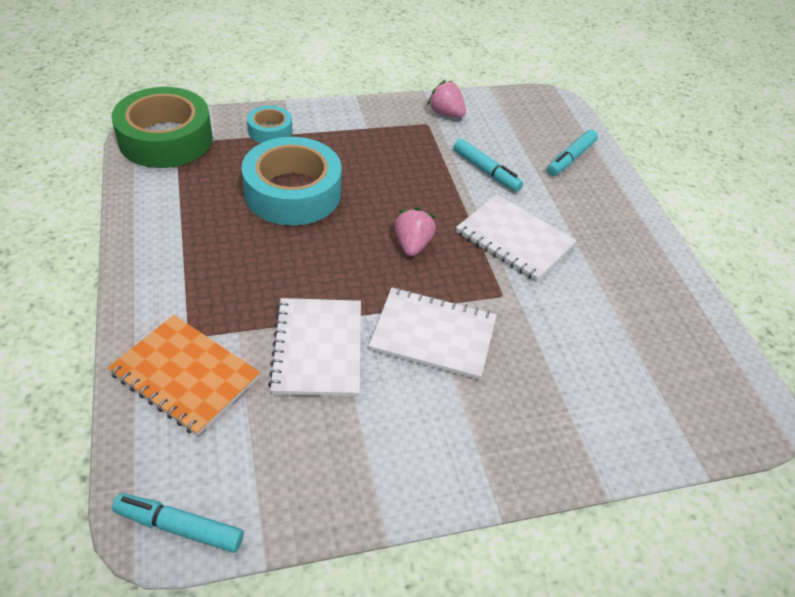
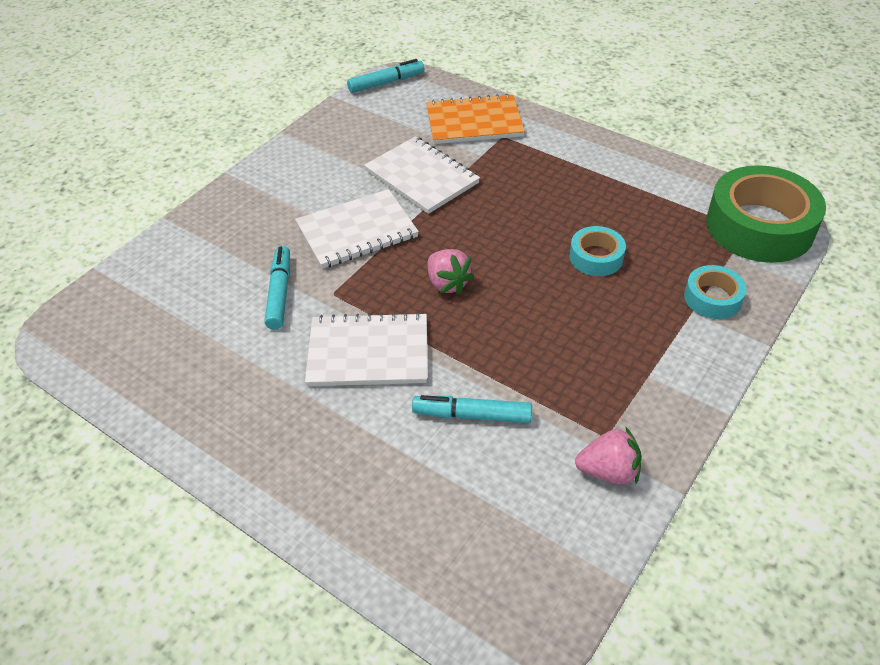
camera: 145 degrees right, 0 degrees up
turquoise tape [241,137,342,226] -> turquoise tape [569,226,626,276], size x0.50
turquoise marker [547,129,598,176] -> turquoise marker moved to [264,246,290,330]

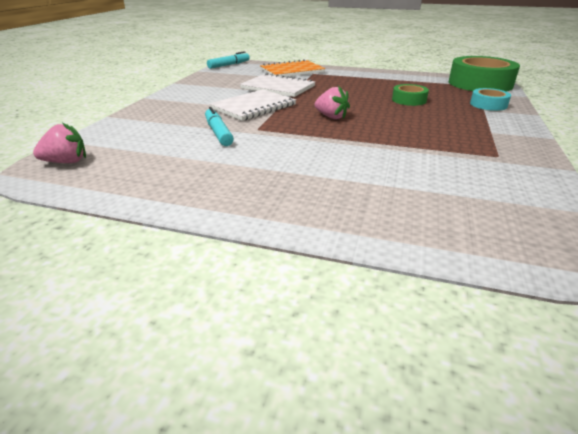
camera: 20 degrees left, 15 degrees down
white notebook [305,312,427,386] -> none
turquoise marker [412,395,532,423] -> none
turquoise tape [569,226,626,276] -> green tape [392,84,429,106]
pink strawberry [575,426,642,485] -> pink strawberry moved to [33,122,86,163]

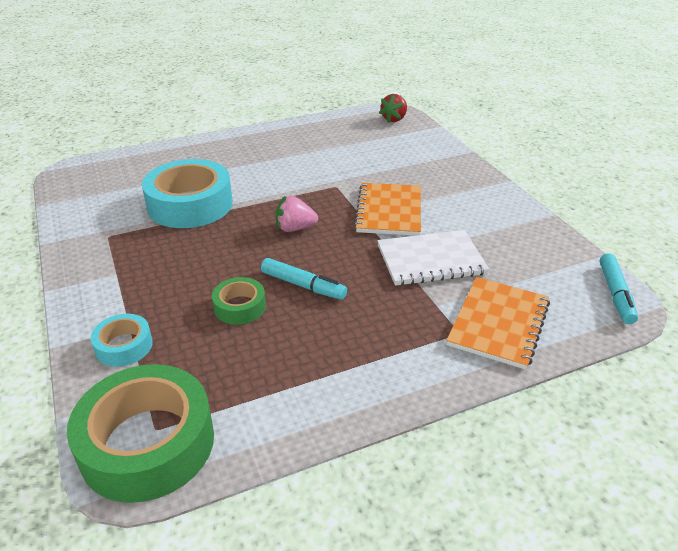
camera: 140 degrees right, 5 degrees up
pink strawberry [33,122,86,163] -> red strawberry [379,94,407,123]
turquoise marker [205,107,234,146] -> turquoise marker moved to [261,258,347,300]
white notebook [209,89,296,121] -> orange notebook [354,183,421,236]
none -> turquoise tape [142,159,233,228]

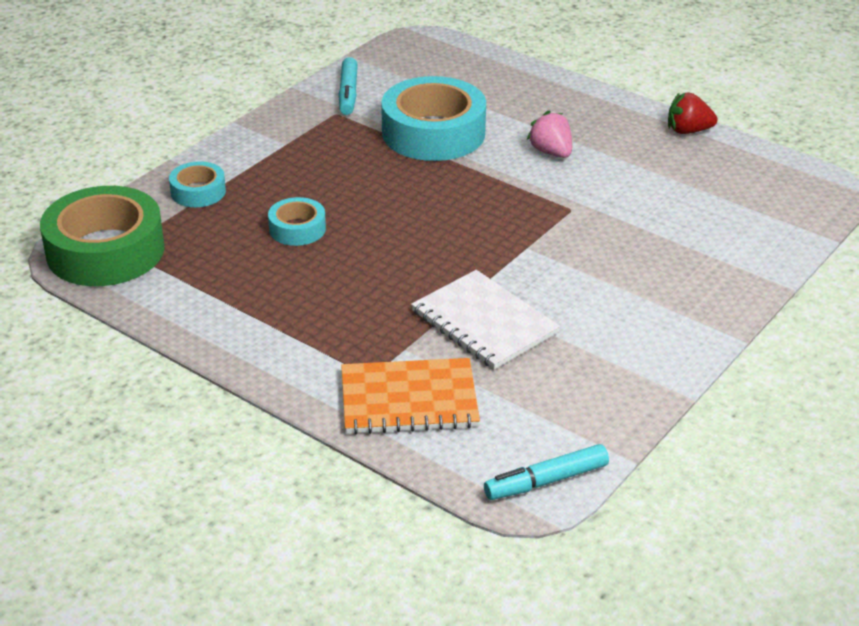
camera: 60 degrees right, 0 degrees up
green tape [212,277,266,325] -> turquoise tape [268,197,326,246]
turquoise marker [261,258,347,300] -> turquoise marker moved to [338,57,358,115]
pink strawberry [276,196,318,232] -> pink strawberry moved to [527,110,572,158]
orange notebook [354,183,421,236] -> none
red strawberry [379,94,407,123] -> red strawberry moved to [668,92,717,134]

